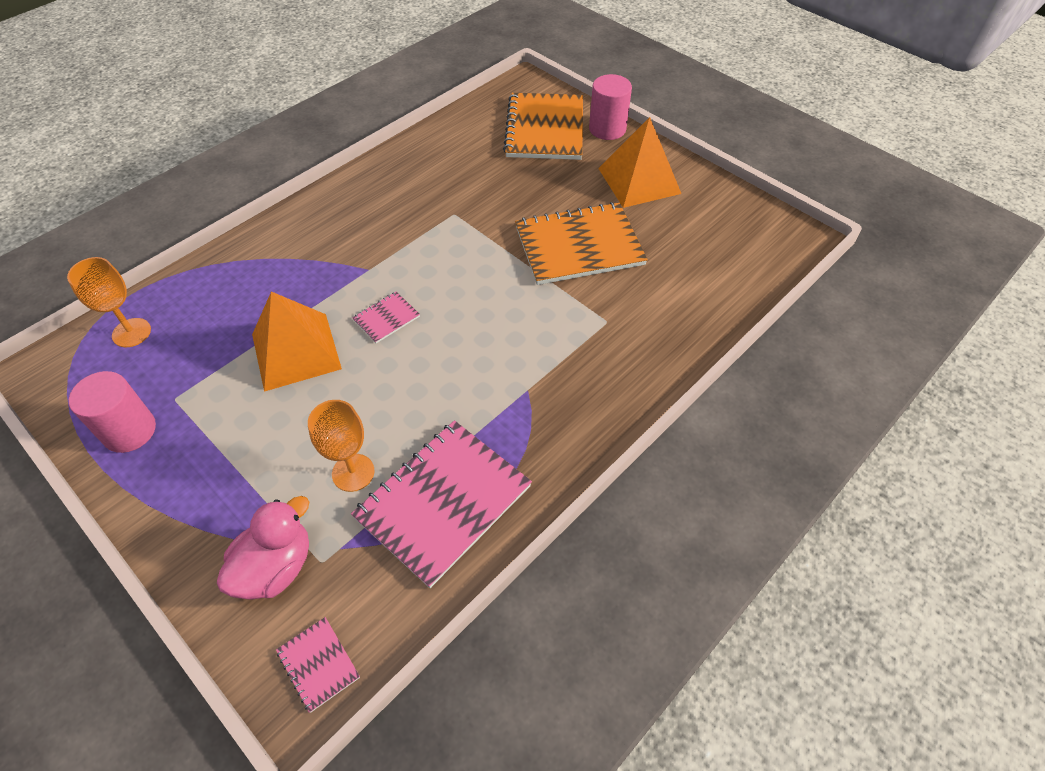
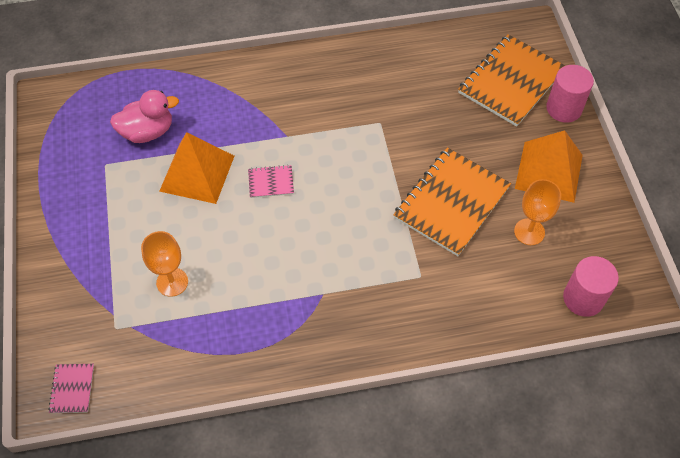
camera: 35 degrees right, 5 degrees up
orange goblet [67,257,151,347] -> orange goblet moved to [514,179,561,245]
pink cylinder [69,371,156,453] -> pink cylinder moved to [563,256,619,317]
pink duck [217,496,309,600] -> pink duck moved to [110,90,179,143]
pink notebook [351,420,532,588] -> none
orange notebook [515,202,648,285] -> orange notebook turned 75 degrees counterclockwise [393,147,511,256]

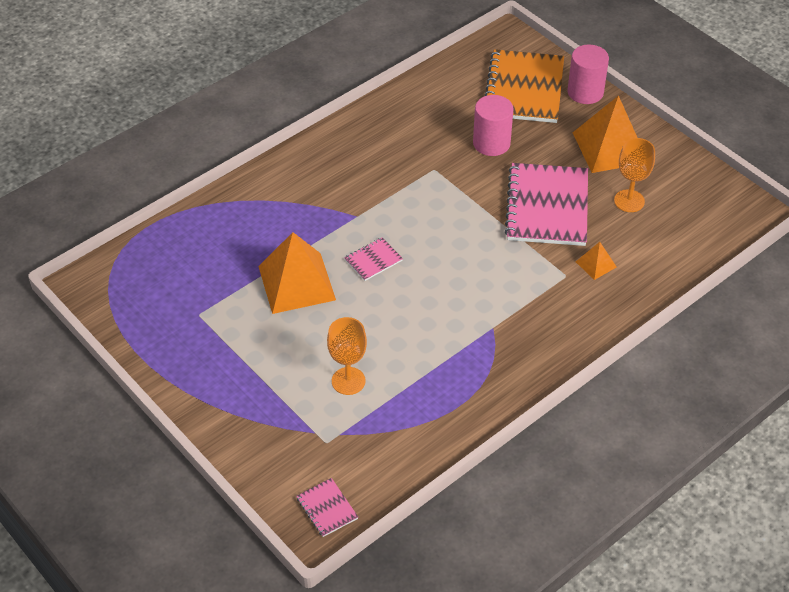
camera: 30 degrees left, 10 degrees down
pink duck [110,90,179,143] -> none
orange notebook [393,147,511,256] -> pink notebook [505,163,588,246]
pink cylinder [563,256,619,317] -> pink cylinder moved to [473,95,513,156]
none -> orange pyramid [576,242,616,280]

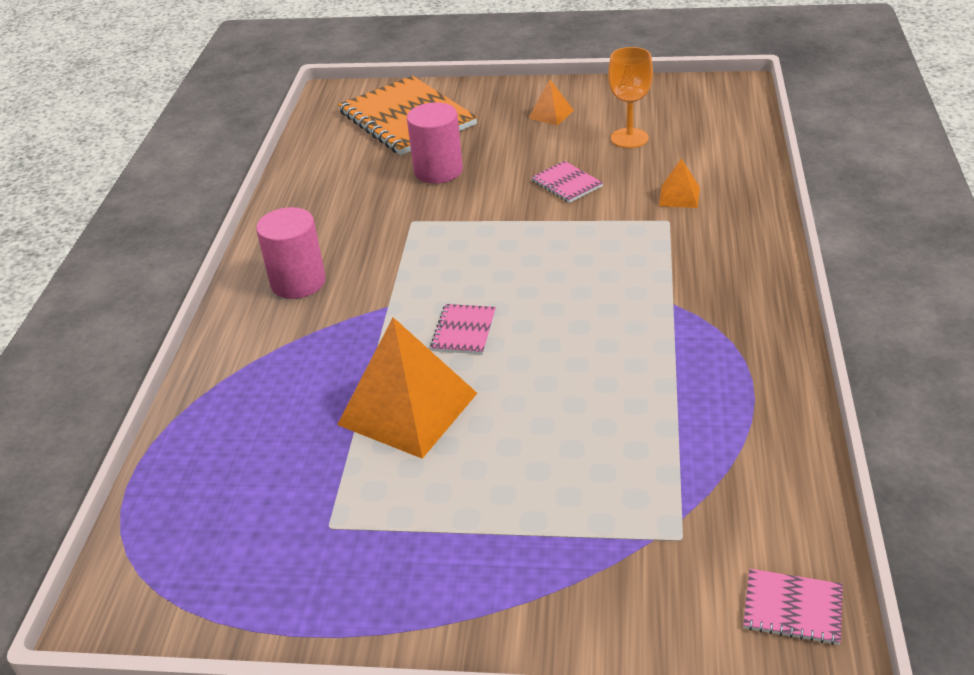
camera: 40 degrees left, 10 degrees down
orange goblet [327,317,367,395] -> none
pink notebook [505,163,588,246] -> pink notebook [531,161,603,203], size x0.44
pink cylinder [567,44,609,104] -> pink cylinder moved to [256,207,326,299]
orange pyramid [573,95,637,173] -> orange pyramid [528,79,574,126], size x0.46

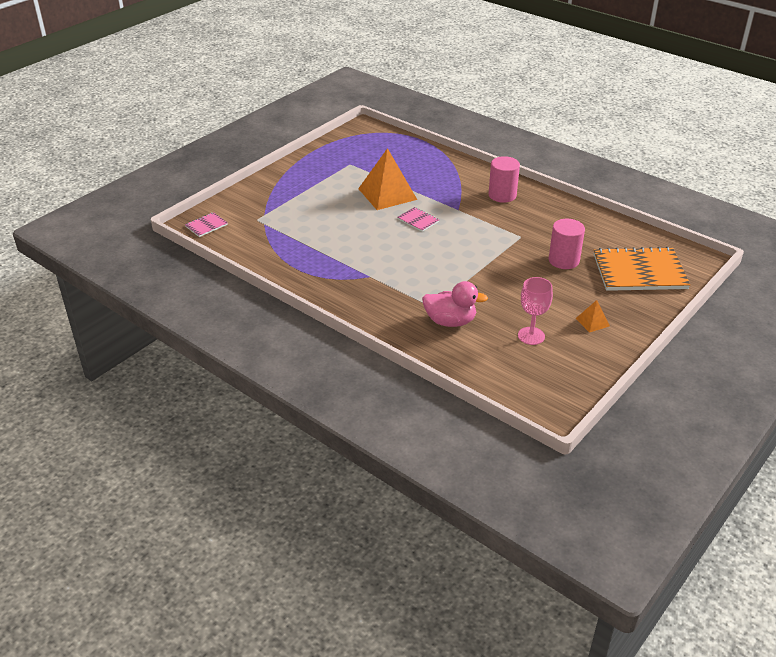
camera: 120 degrees right, 0 degrees up
pink notebook [531,161,603,203] -> none
orange goblet [608,47,653,148] -> pink goblet [518,277,553,345]
orange pyramid [659,158,700,208] -> pink duck [422,281,488,327]

